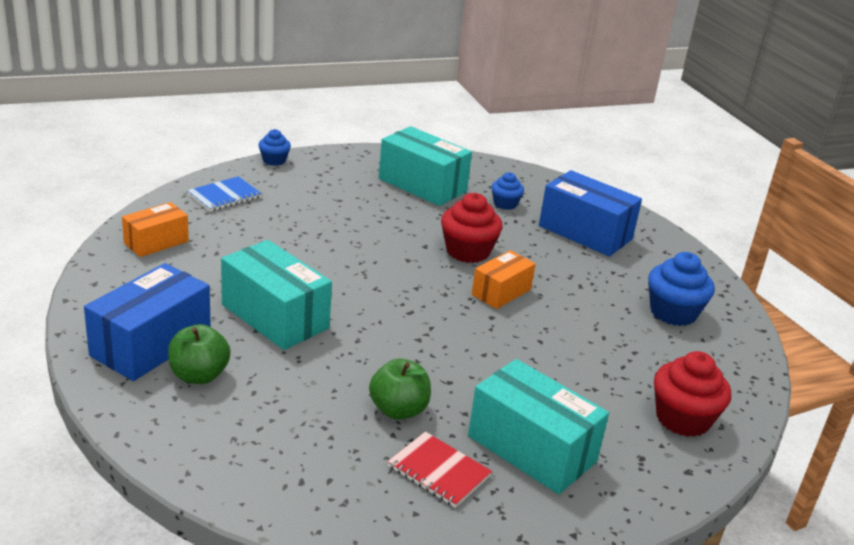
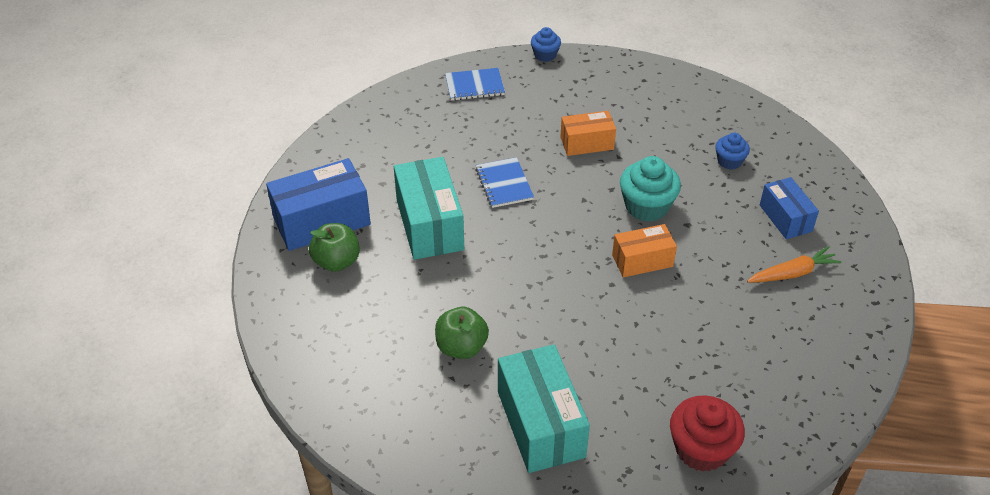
camera: 35 degrees right, 15 degrees up
orange box [122,202,189,257] -> orange box moved to [560,111,616,156]
turquoise box [379,126,472,206] -> none
red notebook [388,432,492,508] -> none
red cupcake [441,193,503,263] -> turquoise cupcake [620,156,681,222]
blue box [539,170,642,256] -> blue box [760,177,819,239], size x0.60
blue cupcake [648,252,715,326] -> none
none -> blue notebook [475,157,534,208]
none -> orange carrot [747,246,842,283]

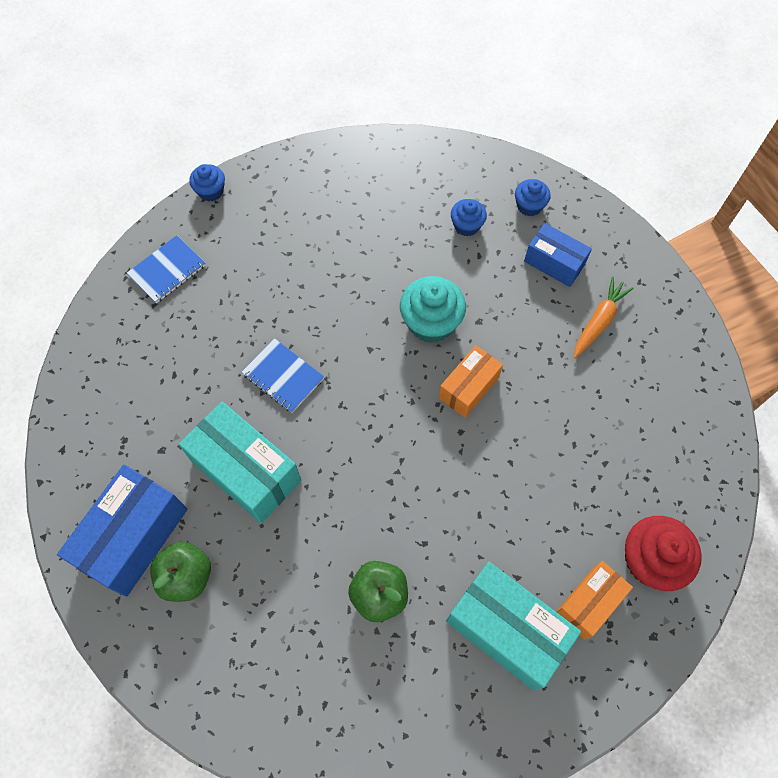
camera: 35 degrees left, 20 degrees up
orange box [560,111,616,156] -> orange box moved to [556,561,633,640]
none -> blue cupcake [515,179,551,216]

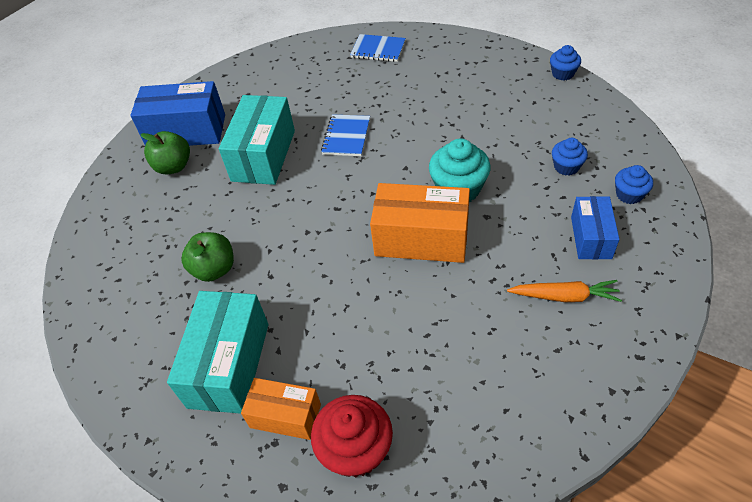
camera: 65 degrees right, 15 degrees down
blue cupcake [189,164,225,201] -> blue cupcake moved to [550,45,581,80]
orange box [439,345,503,418] -> orange box [370,183,470,263], size x1.66

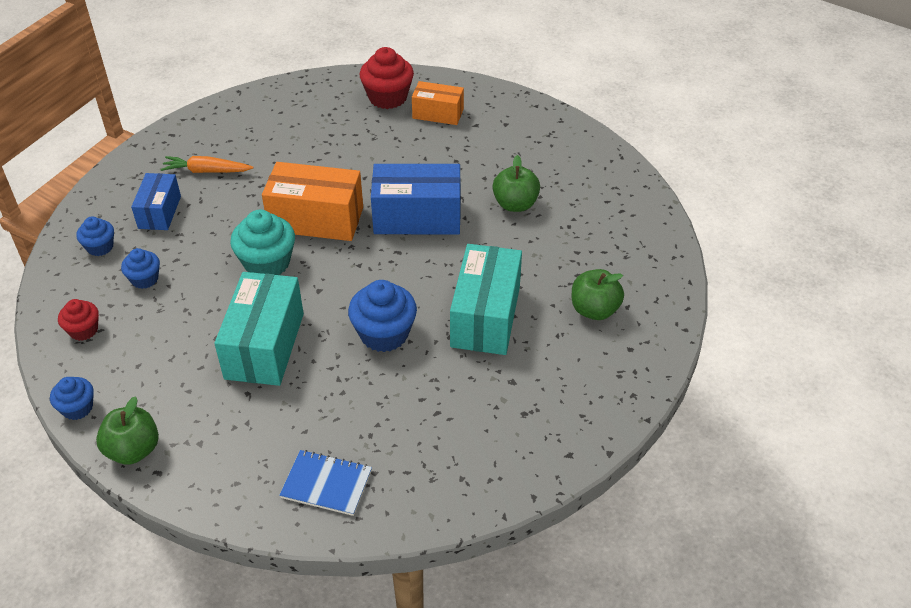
camera: 175 degrees right, 5 degrees down
blue box [130,81,225,146] -> blue box moved to [371,164,461,234]
turquoise box [167,291,269,414] -> turquoise box moved to [214,272,304,386]
blue notebook [321,114,370,156] -> blue cupcake [348,280,417,352]
none -> red cupcake [58,299,99,341]
none -> green apple [96,396,159,465]

